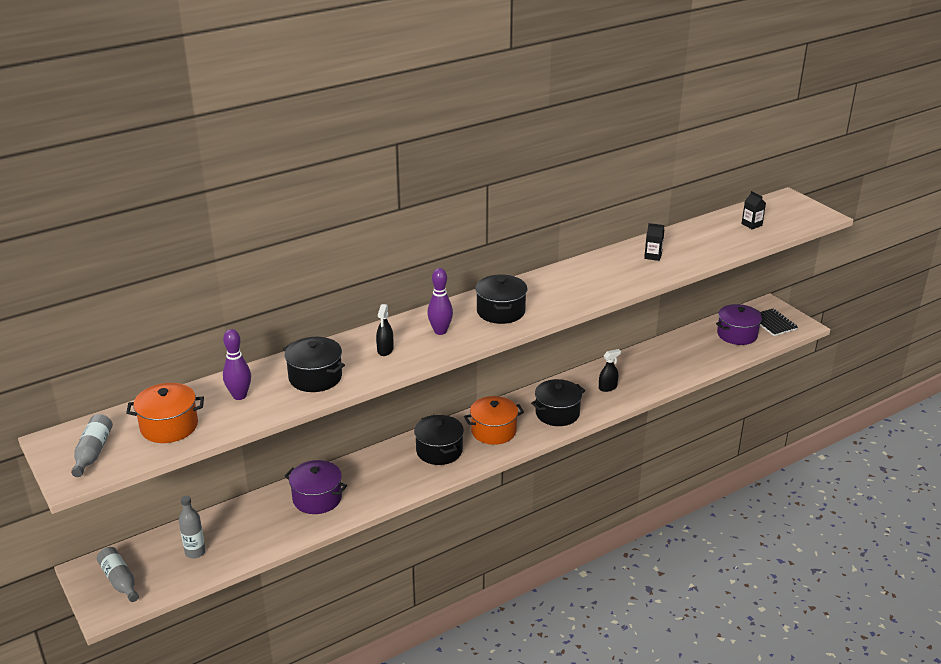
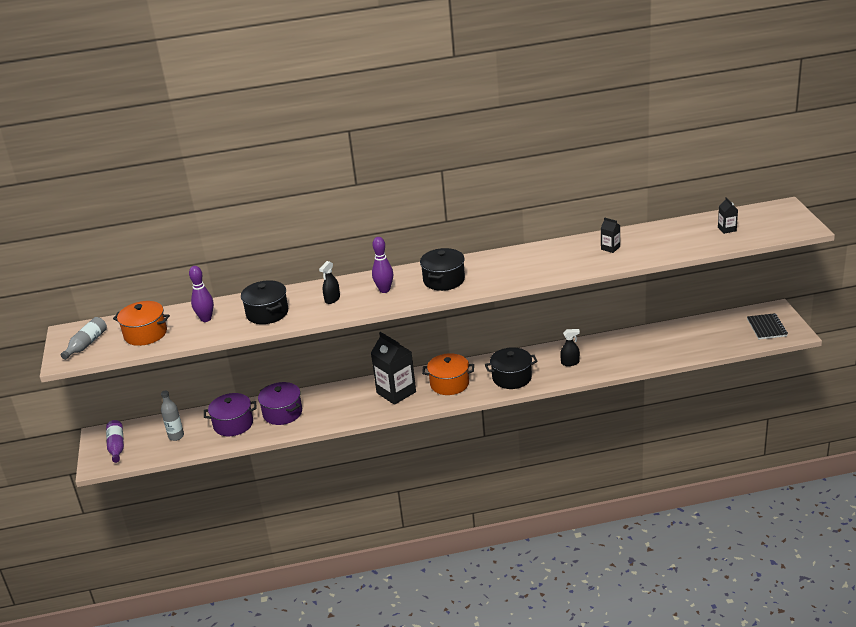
camera: 25 degrees right, 0 degrees up
grey bottle [97,547,139,602] -> purple bottle [106,420,124,463]
black pot [414,415,464,465] -> black carton [371,332,416,405]
purple pot [716,304,763,345] -> purple pot moved to [204,393,257,436]

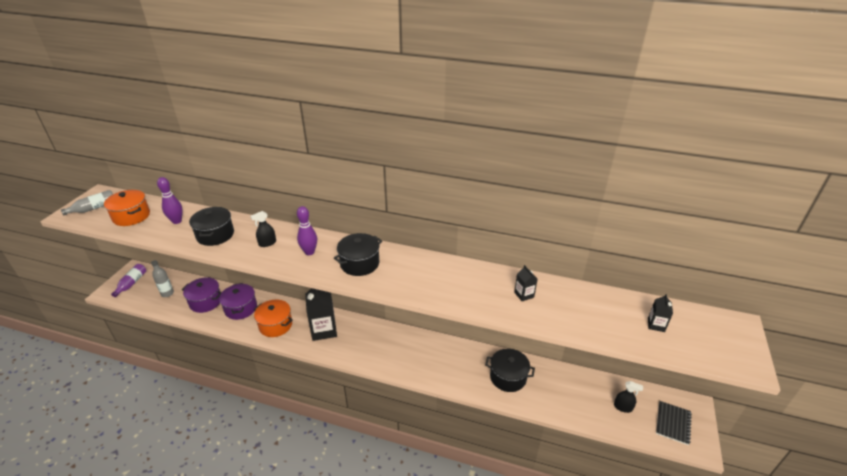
camera: 25 degrees right, 5 degrees up
orange pot [422,353,474,395] -> orange pot moved to [254,299,293,337]
black pot [485,347,538,389] -> black pot moved to [485,349,535,392]
black spray bottle [560,329,580,366] -> black spray bottle moved to [614,381,643,413]

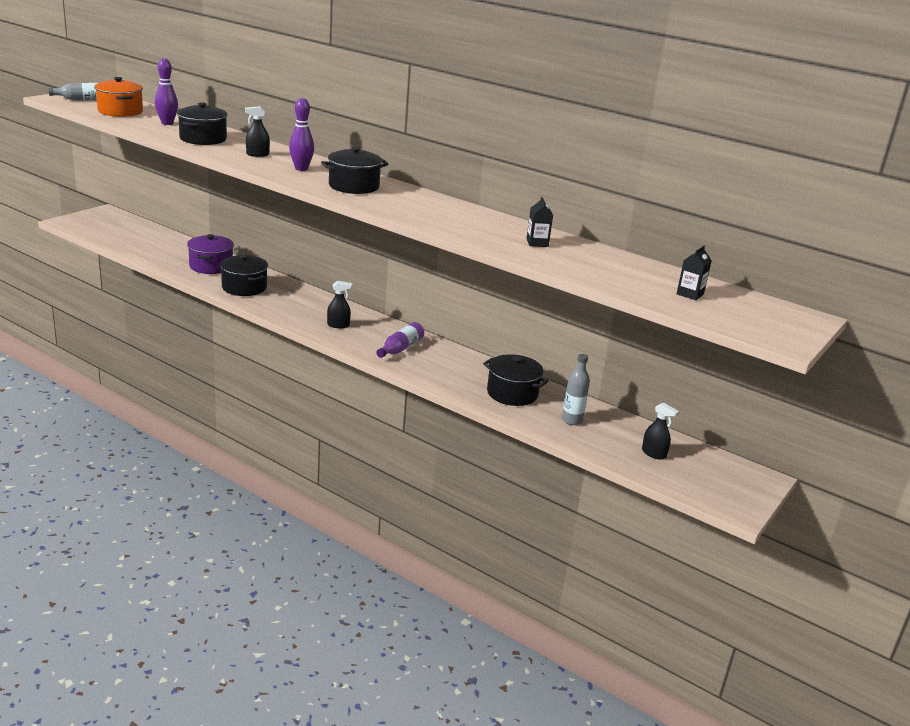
camera: 15 degrees right, 10 degrees down
purple bottle [111,264,146,297] -> purple bottle moved to [376,322,424,358]
grey bottle [151,260,174,297] -> grey bottle moved to [562,354,590,425]
purple pot [182,277,222,313] -> none
orange pot [254,299,293,337] -> black pot [220,254,268,296]
black carton [305,288,337,341] -> none
black notebook [656,401,692,445] -> none
none -> black spray bottle [327,281,352,328]

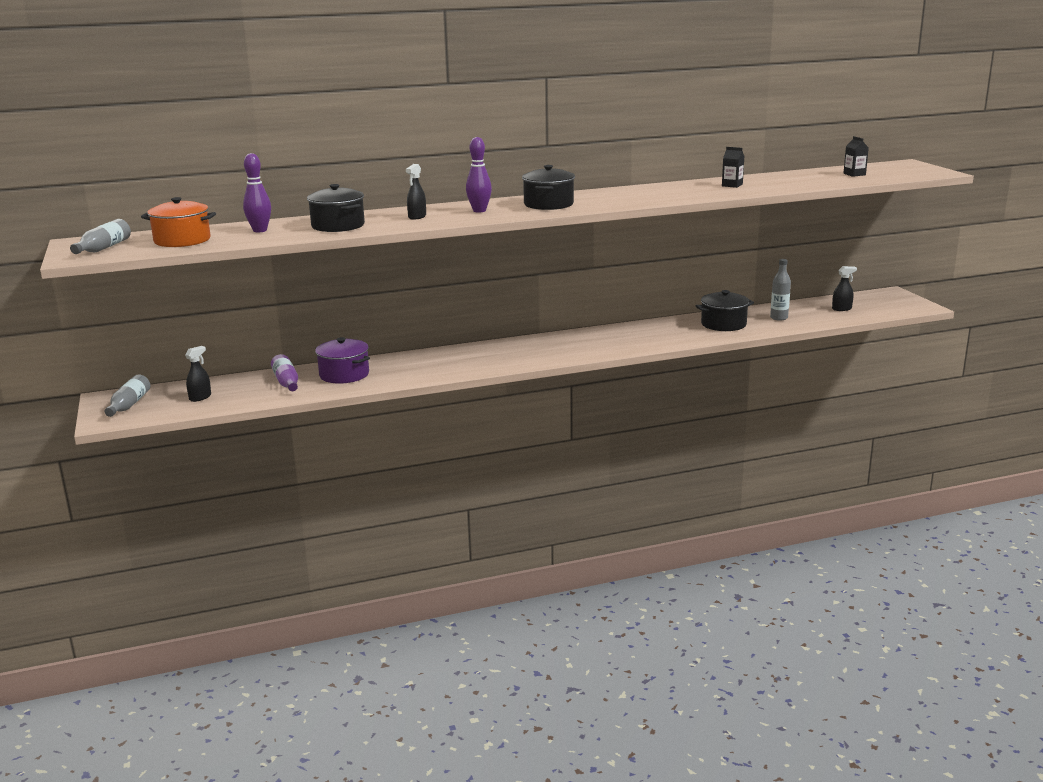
camera: 50 degrees left, 5 degrees down
black pot [220,254,268,296] -> none
black spray bottle [327,281,352,328] -> black spray bottle moved to [185,346,211,402]
purple bottle [376,322,424,358] -> purple bottle moved to [271,354,298,391]
none -> grey bottle [105,375,150,417]

